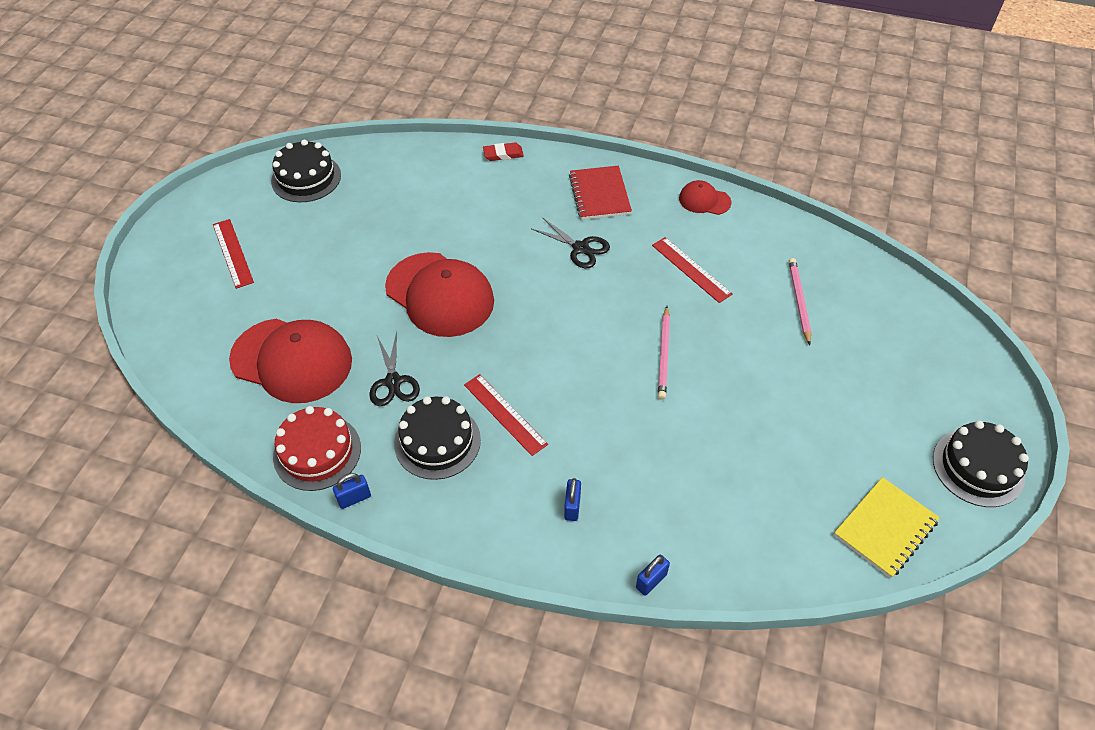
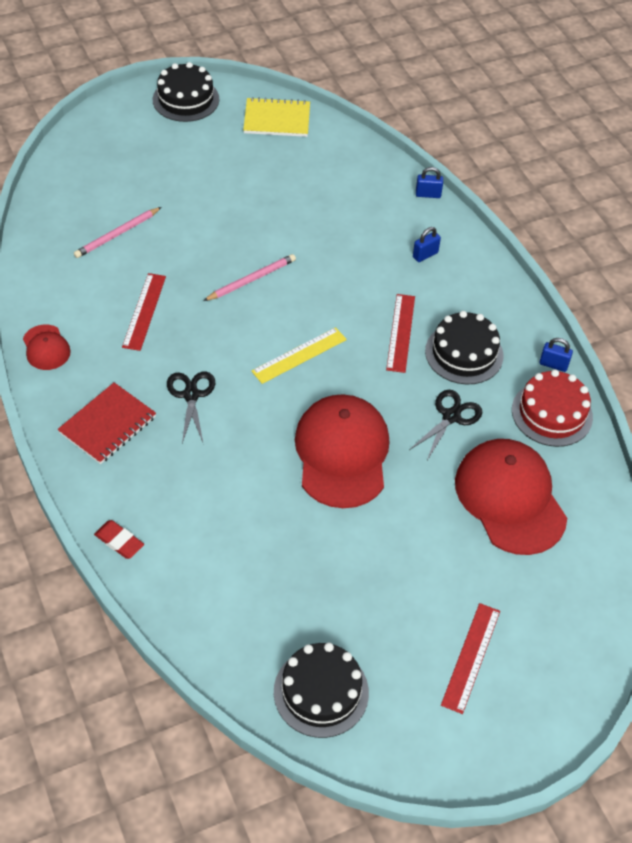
camera: 135 degrees left, 0 degrees up
none -> yellow ruler [251,327,347,384]

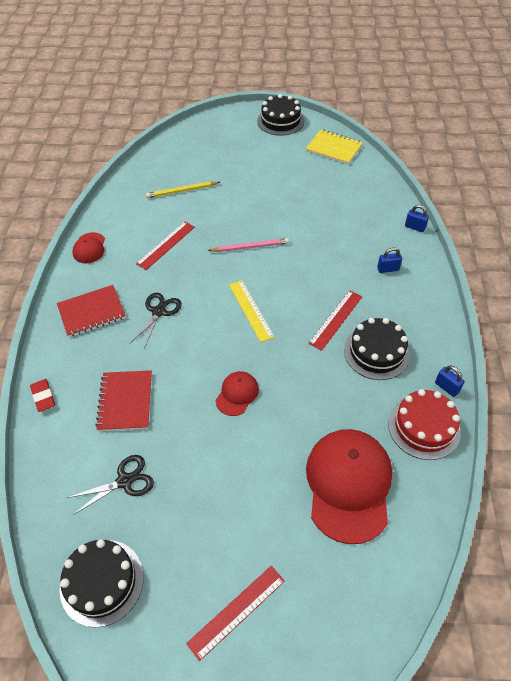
camera: 30 degrees right, 0 degrees up
pink pencil [74,207,162,258] -> yellow pencil [146,181,220,198]
yellow ruler [251,327,347,384] -> yellow ruler turned 75 degrees clockwise [229,280,275,342]
red cap [295,394,390,508] -> red cap [216,371,259,416], size x0.48
black scissors [409,390,482,460] -> black scissors moved to [67,455,154,515]
none -> red notebook [95,370,152,431]

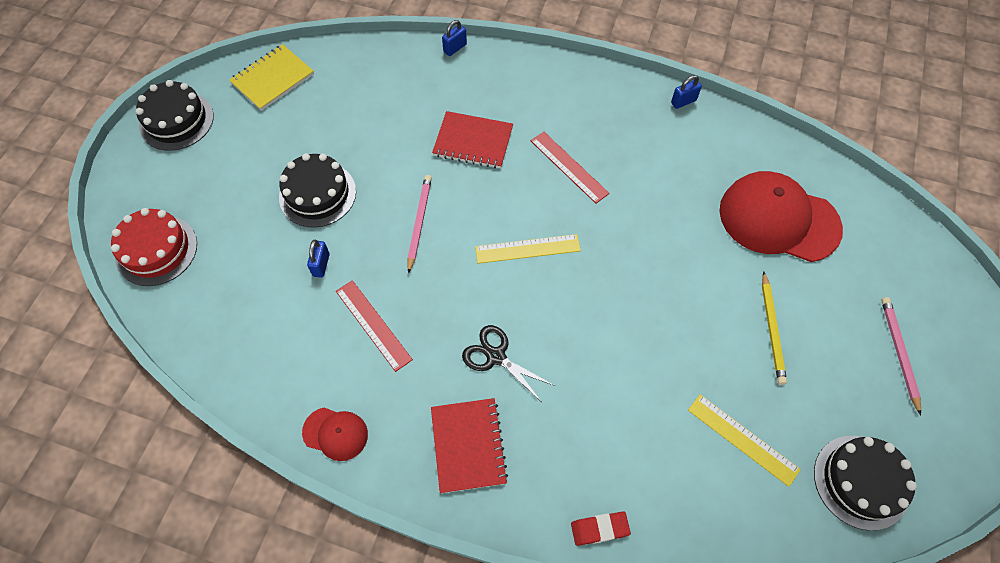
camera: 75 degrees left, 10 degrees up
black scissors [67,455,154,515] -> yellow ruler [688,395,801,487]
red notebook [95,370,152,431] -> red notebook moved to [432,111,513,168]
yellow pencil [146,181,220,198] -> yellow pencil moved to [762,271,787,385]
red ruler [186,566,285,661] -> pink pencil [881,297,921,415]
red cap [216,371,259,416] -> none
black cake [344,318,410,380] -> black cake moved to [279,153,356,228]
blue padlock [377,247,402,273] -> blue padlock moved to [307,240,330,278]
red cake [388,389,461,460] -> red cake moved to [111,208,197,286]

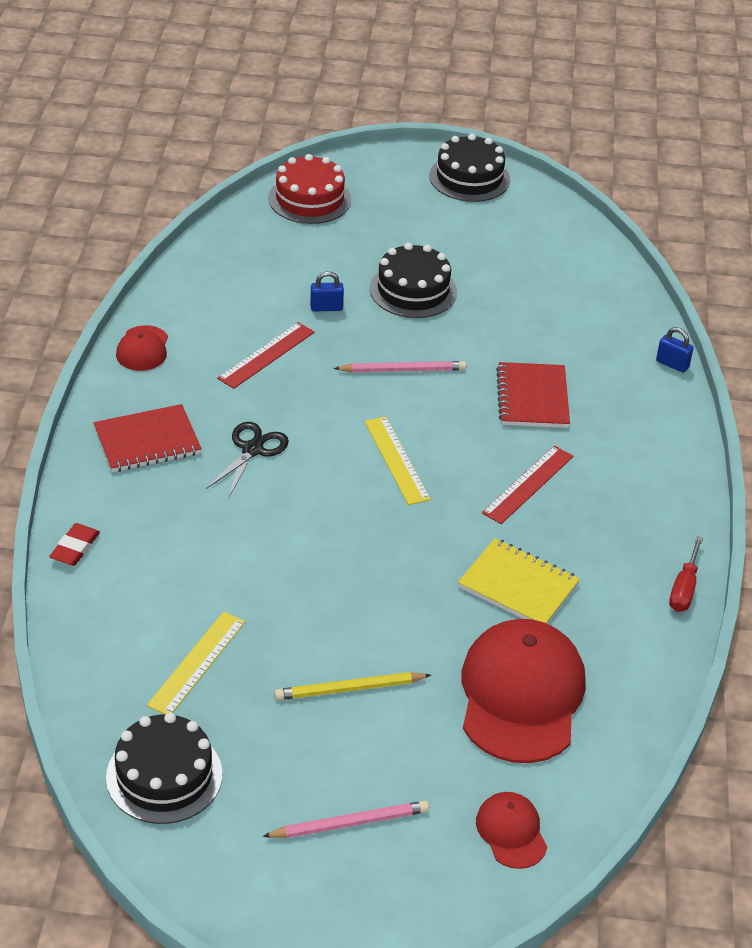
camera: 75 degrees right, 20 degrees down
yellow notebook [229,44,314,111] -> yellow notebook moved to [458,538,580,624]
red eraser [571,512,631,546] -> red eraser turned 45 degrees clockwise [49,523,100,566]
blue padlock [671,75,702,109] -> red screwdriver [669,536,703,612]
none -> red cap [476,792,547,869]

